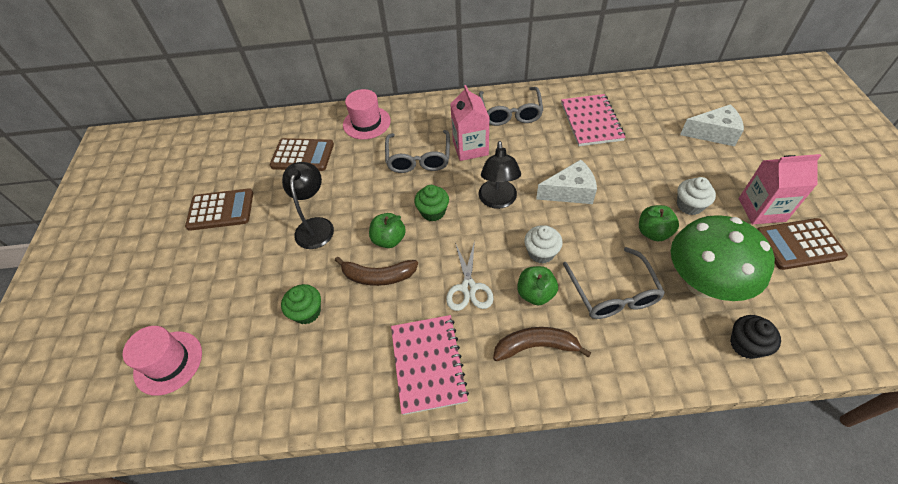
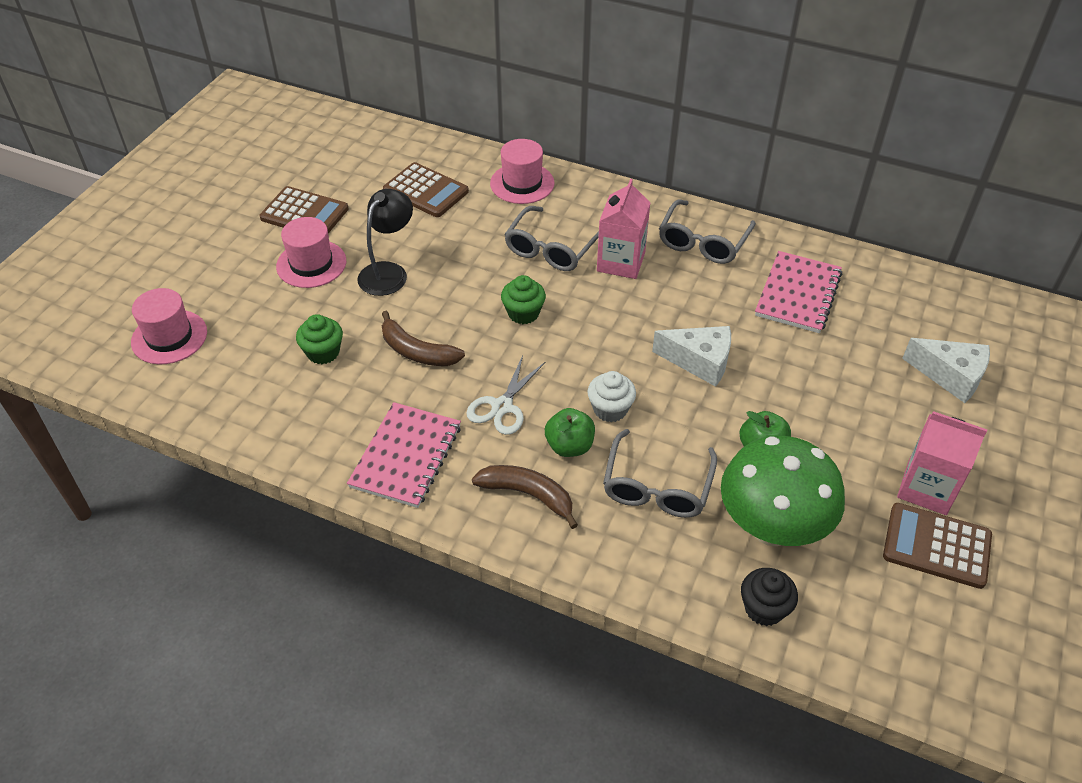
camera: 25 degrees right, 5 degrees down
green apple [369,213,406,248] -> none
black lamp [478,141,521,209] -> none
white cupcake [677,177,716,215] -> none
none -> pink hat [276,217,346,288]

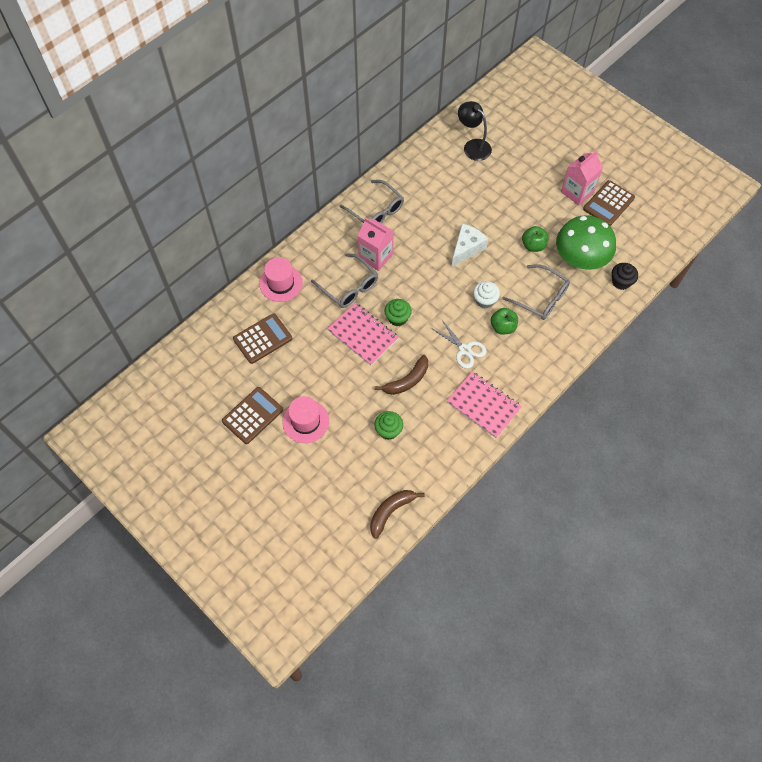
camera: 70 degrees left, 15 degrees up
pink hat [131,288,207,365] -> none
black lamp [358,189,413,296] -> black lamp moved to [458,101,492,161]
brown banana [472,465,578,529] -> brown banana moved to [370,490,425,539]
pink notebook [755,251,843,333] -> pink notebook moved to [328,303,399,365]
white cheese [902,338,990,403] -> none

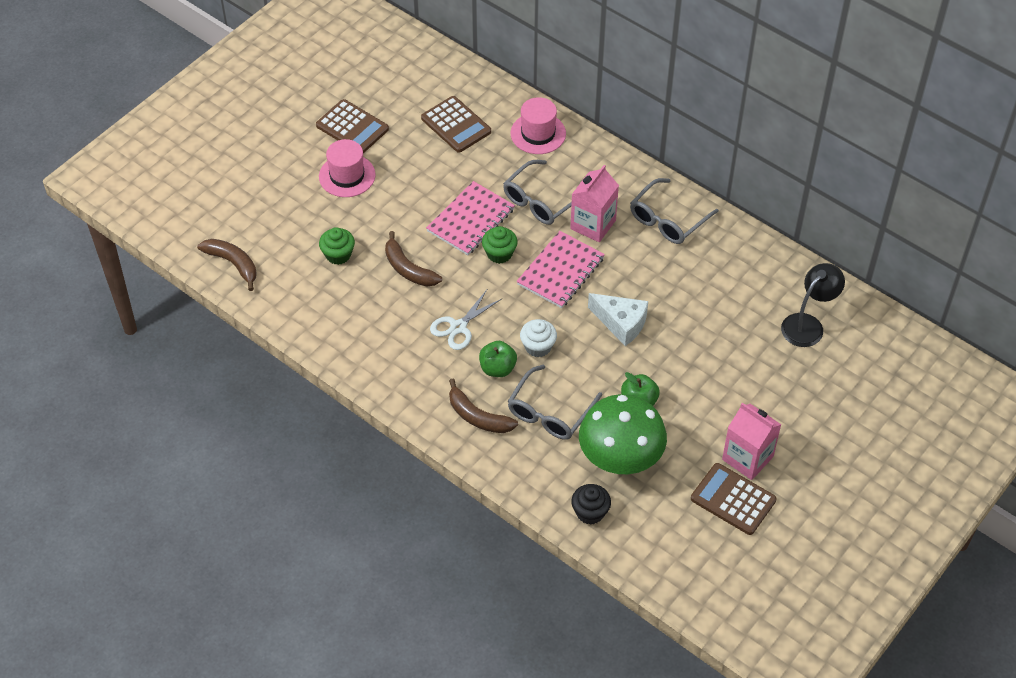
camera: 85 degrees right, 10 degrees down
pink notebook [447,371,522,438] -> pink notebook moved to [516,231,605,308]
none -> brown banana [449,379,518,433]

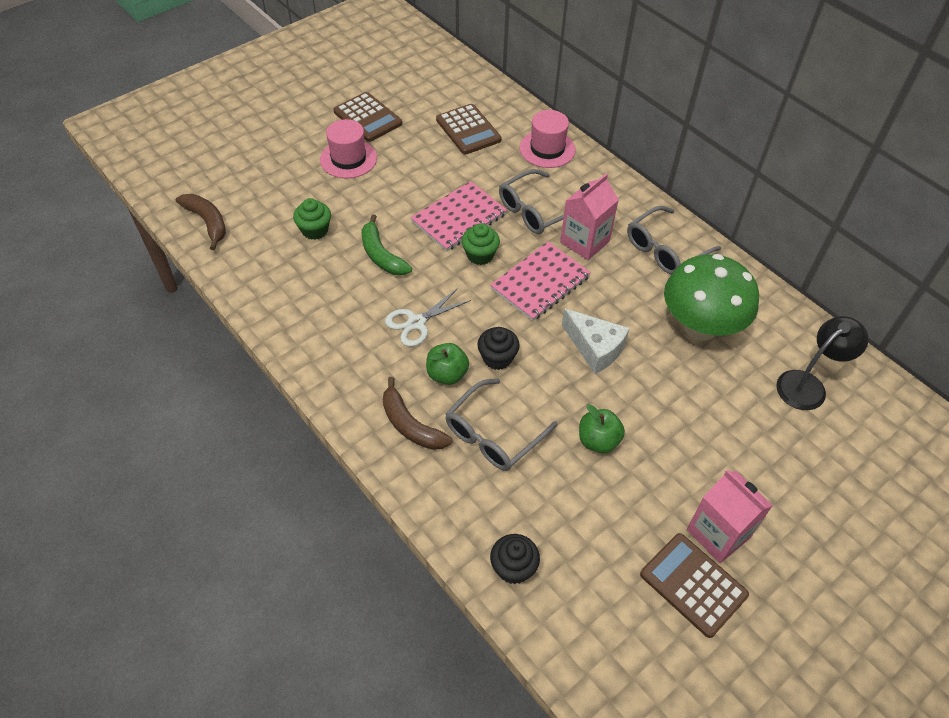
camera: 10 degrees right, 0 degrees up
brown banana [385,231,442,287] -> green banana [361,214,412,275]
white cupcake [520,319,557,357] -> black cupcake [477,327,520,370]
green mushroom [579,394,667,474] -> green mushroom moved to [664,254,759,341]

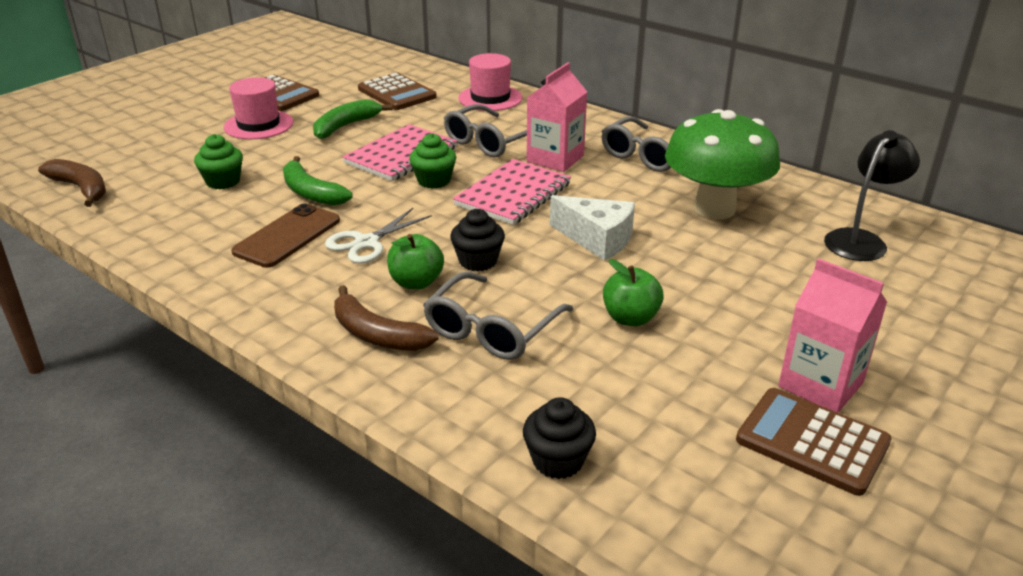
camera: 10 degrees left, 20 degrees down
none -> brown phone [231,203,340,268]
none -> green banana [313,99,392,139]

